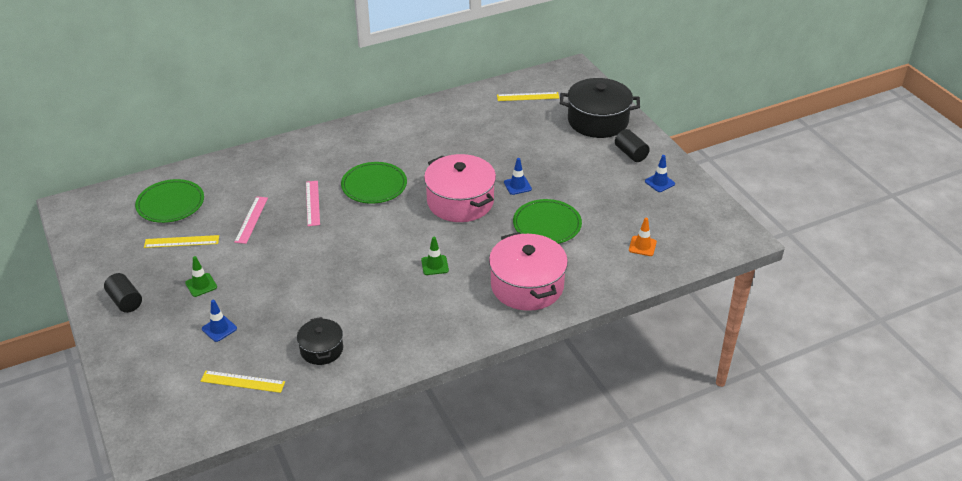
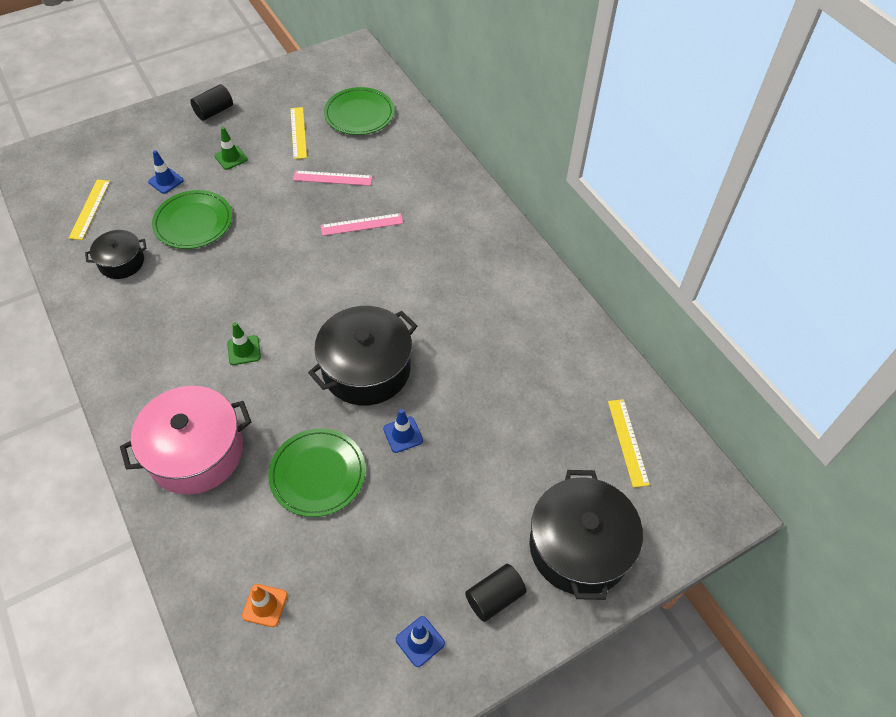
camera: 85 degrees right, 15 degrees up
green plate [341,162,407,204] -> green plate moved to [152,190,232,249]
pink pot [424,154,496,222] -> black pot [308,306,417,405]

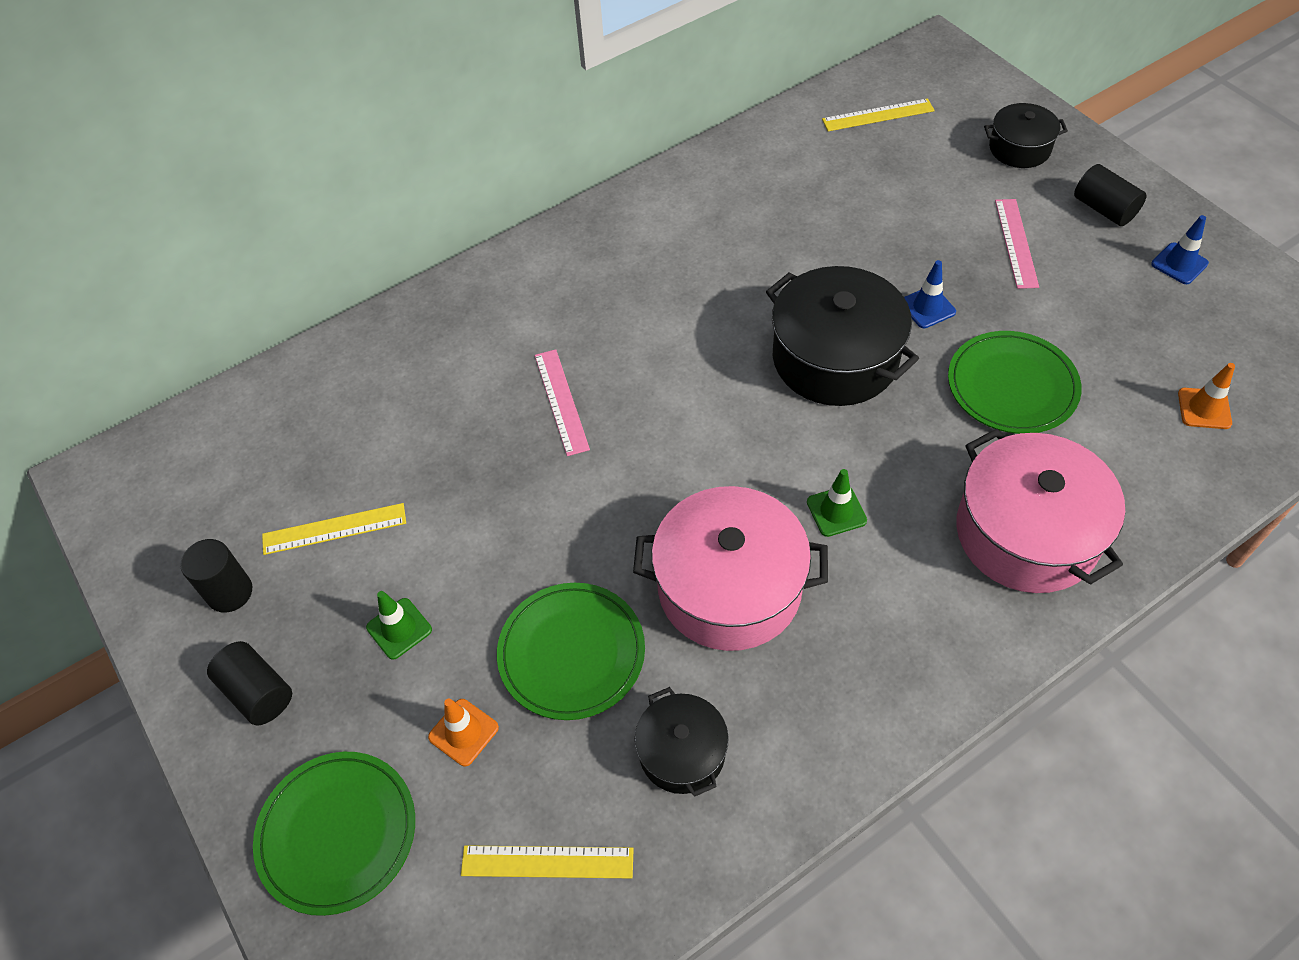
camera: 90 degrees left, 0 degrees up
blue traffic cone [148,150,184,194] -> orange traffic cone [428,698,499,766]
pink ruler [293,170,372,186] -> pink ruler moved to [995,199,1039,289]
green plate [324,87,394,135] -> green plate moved to [253,752,415,916]
black pot [529,470,643,600] -> black pot [984,103,1068,168], size x0.55
none -> black cylinder [180,539,252,613]
none -> pink pot [633,486,828,651]

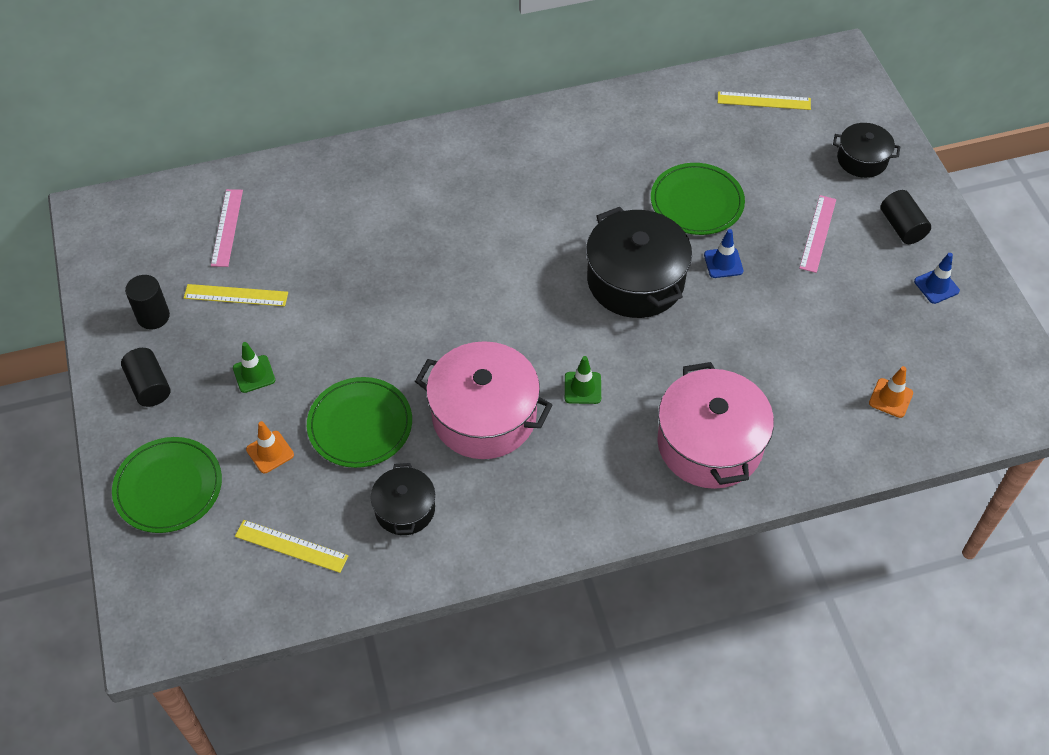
camera: 15 degrees right, 0 degrees up
pink ruler [535,349,590,456] -> pink ruler moved to [211,189,243,267]
green plate [948,331,1082,434] -> green plate moved to [651,163,745,235]

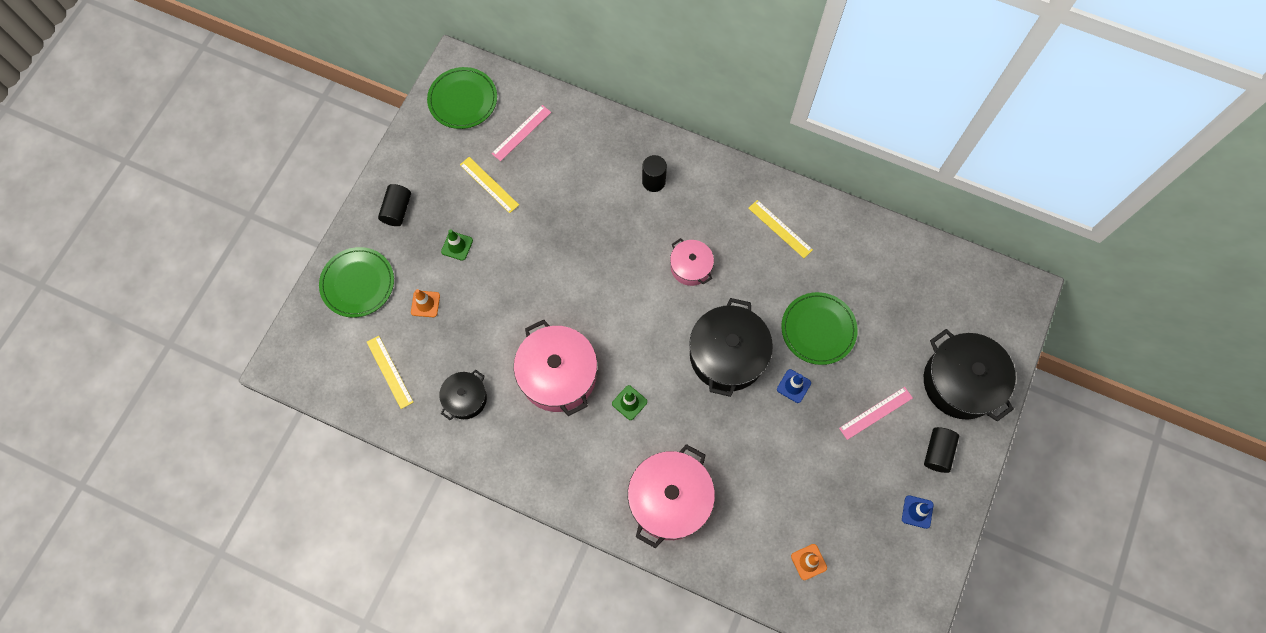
camera: 40 degrees right, 15 degrees up
black cylinder [125,275,170,330] -> black cylinder moved to [642,155,667,192]
green plate [307,377,412,468] -> green plate moved to [427,67,497,129]
yellow ruler [718,91,811,110] -> yellow ruler moved to [748,200,813,258]
black pot [833,123,900,178] -> black pot [924,329,1016,422], size x1.81
none -> pink pot [670,238,714,286]

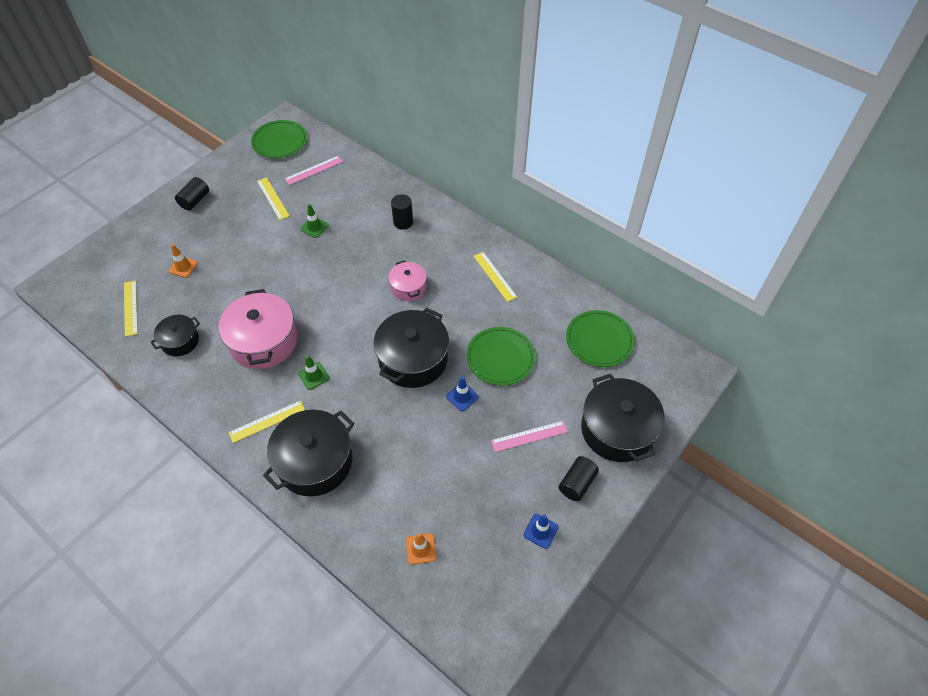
camera: 15 degrees right, 15 degrees down
green plate [319,247,394,318] -> green plate moved to [566,310,635,367]
green traffic cone [441,229,473,261] -> green traffic cone moved to [300,204,329,238]
pink pot [628,444,715,548] -> black pot [263,410,355,496]
none -> yellow ruler [229,401,305,443]

